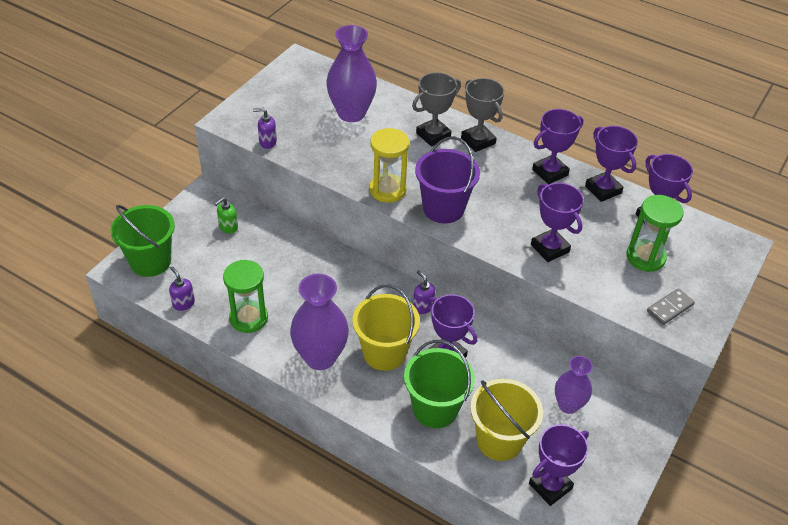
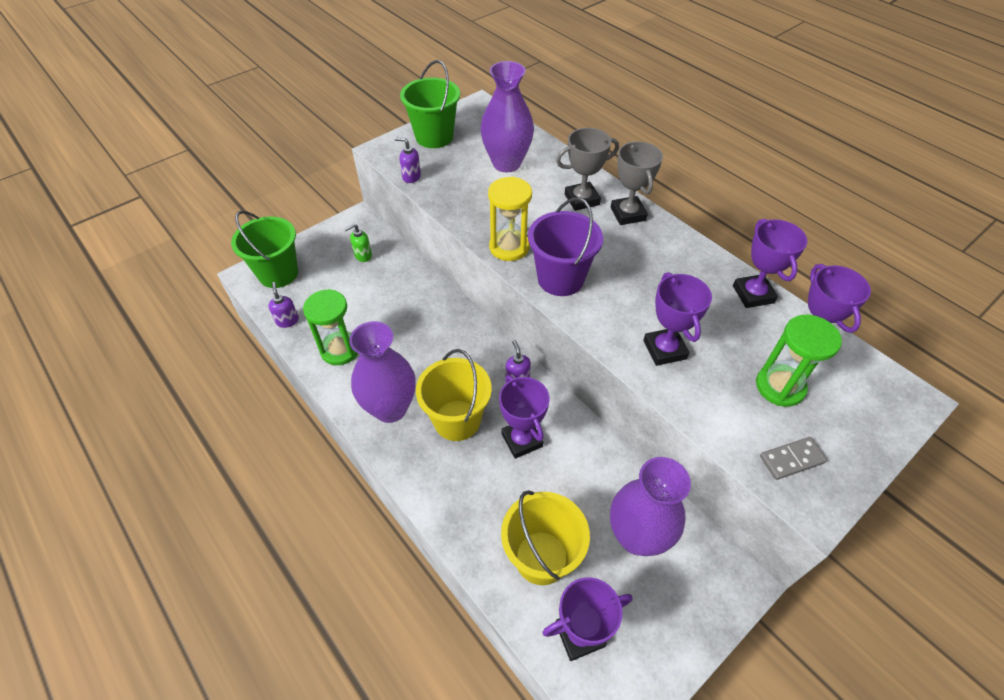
camera: 20 degrees right, 5 degrees up
green bucket [404,340,475,428] -> green bucket moved to [400,60,460,148]
purple trophy [532,109,583,184] -> none
purple vase [555,356,593,414] -> purple vase [610,457,691,556], size x1.62

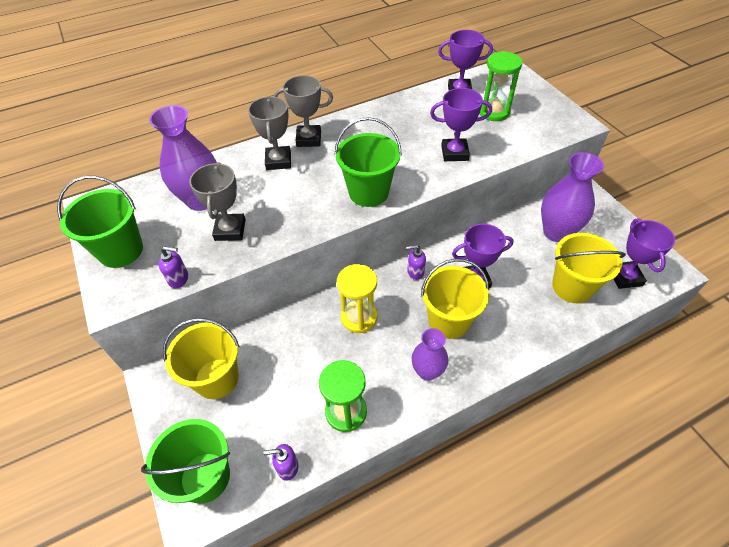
camera: 75 degrees left, 0 degrees up
green soap dispenser [344,224,372,262] -> yellow bucket [163,318,240,399]
purple vase [349,321,416,423] -> purple vase [412,328,448,381], size x0.62
purple soap dispenser [395,137,421,183] -> purple soap dispenser turned 120 degrees counterclockwise [159,246,188,288]
yellow hourglass [488,177,532,261] -> yellow hourglass moved to [337,264,377,333]
purple bucket [528,197,603,296] -> green bucket [335,117,402,207]
purple trophy [733,219,807,308] -> none
grey domino [760,437,827,480] -> none
none -> grey trophy [189,162,246,241]

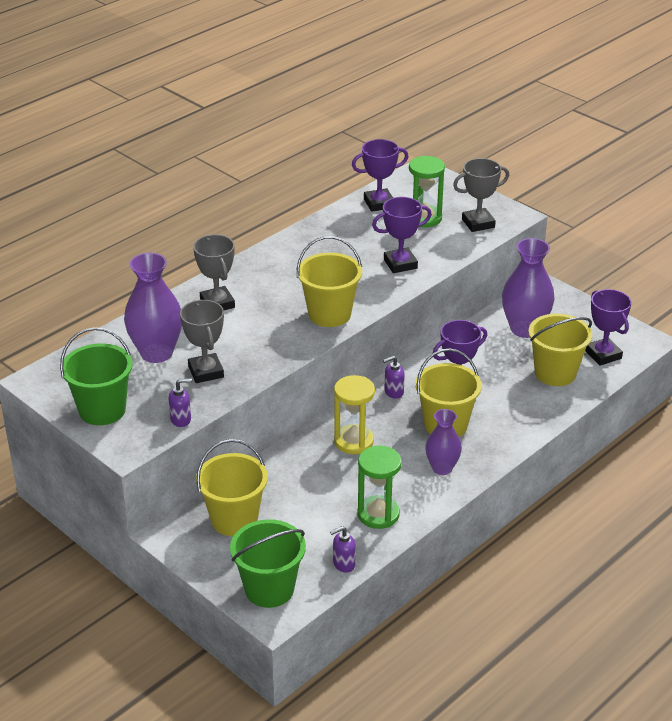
camera: 20 degrees left, 15 degrees down
grey trophy [274,75,333,147] -> grey trophy moved to [453,158,509,232]
green bucket [335,117,402,207] -> yellow bucket [297,236,362,327]

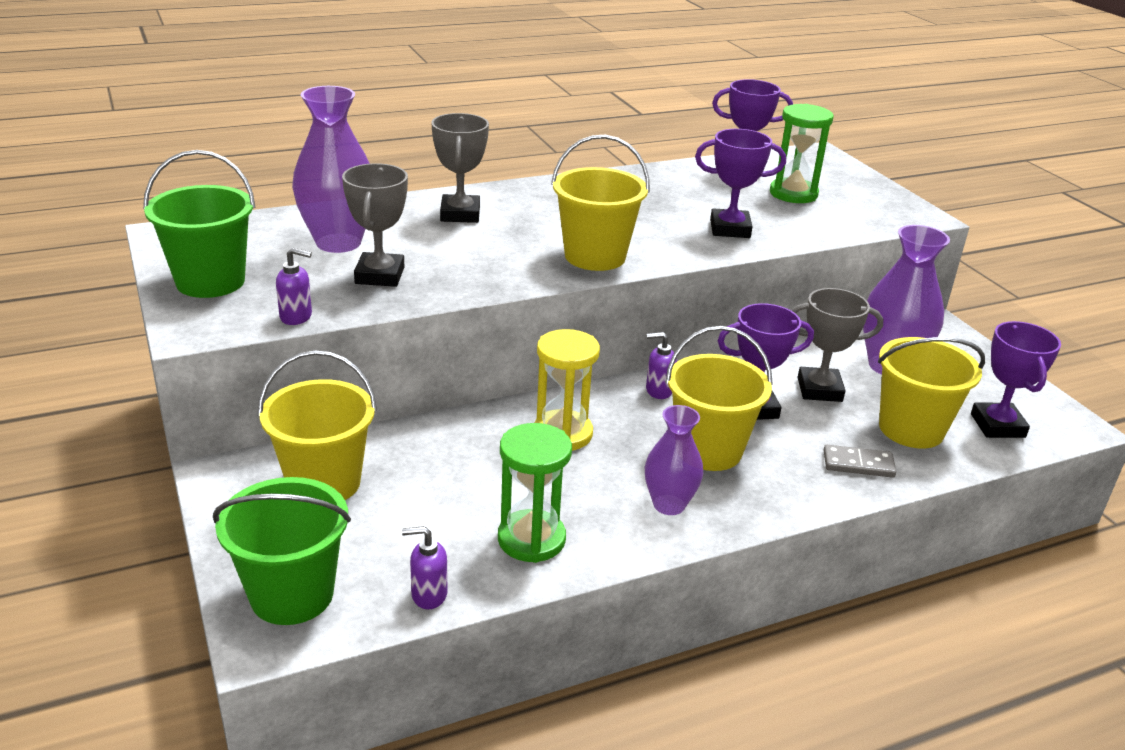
camera: 20 degrees right, 5 degrees down
grey trophy [453,158,509,232] -> grey trophy moved to [791,288,883,402]
none -> grey domino [824,445,896,478]

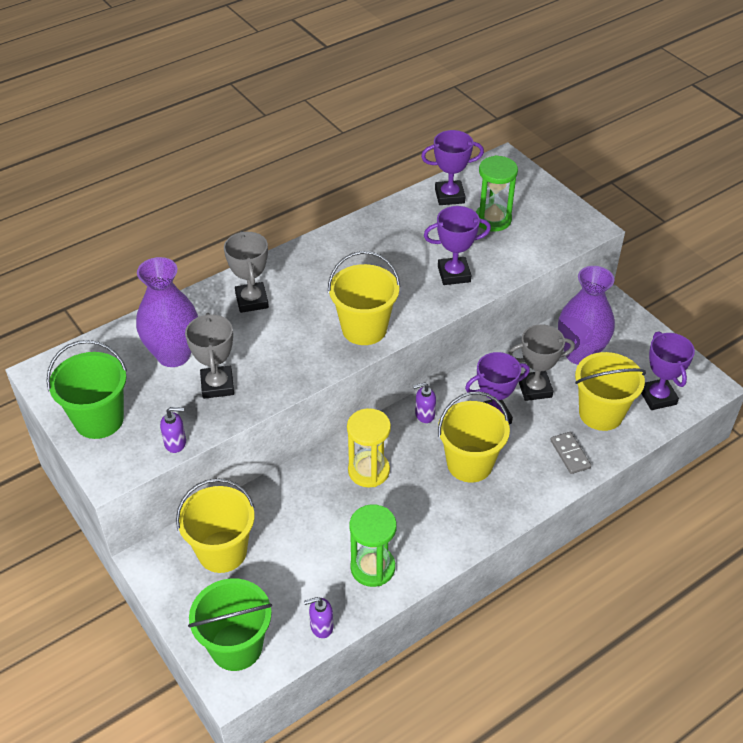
camera: 10 degrees left, 15 degrees up
purple vase [645,405,703,515] -> none
grey domino [824,445,896,478] -> grey domino turned 75 degrees clockwise [550,432,591,474]

